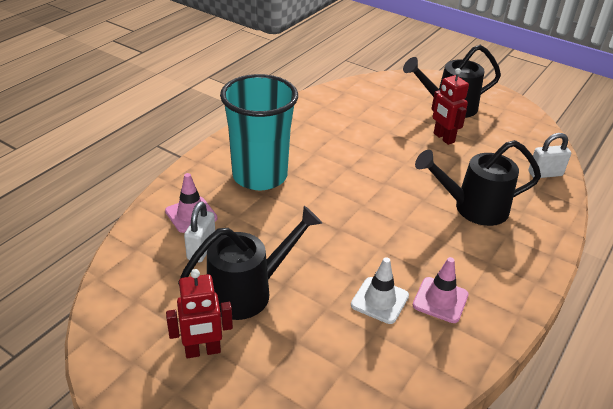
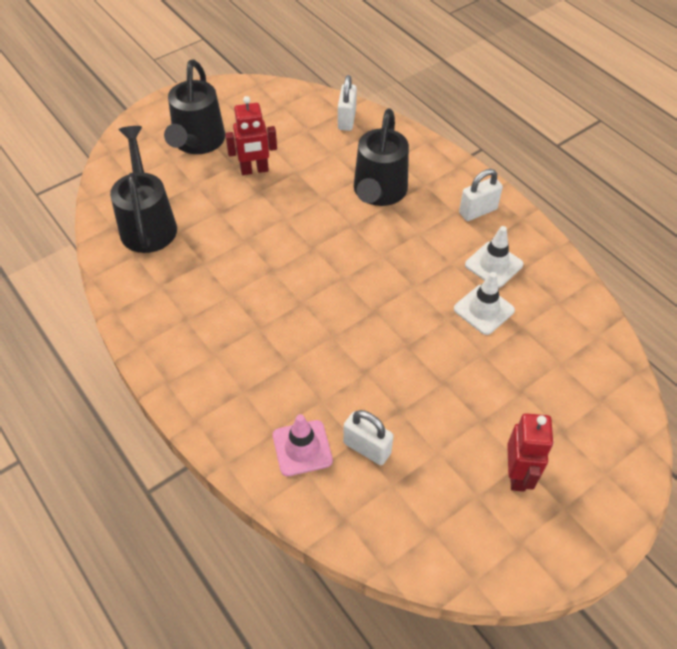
camera: 70 degrees left, 15 degrees up
black watering can [178,206,322,320] -> black watering can moved to [110,126,177,253]
turquoise cup [220,74,298,190] -> none
pink traffic cone [413,257,469,323] -> white traffic cone [465,226,523,288]
none -> white padlock [459,169,503,221]

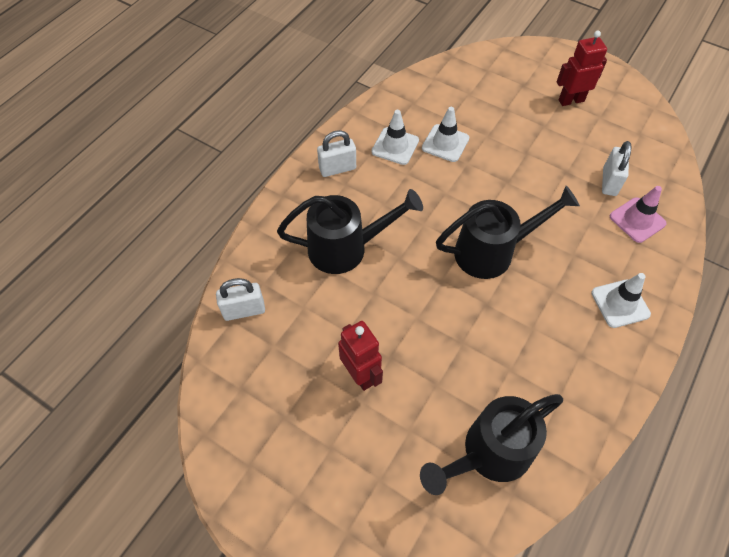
camera: 110 degrees left, 5 degrees up
black watering can [164,59,225,154] -> black watering can moved to [436,186,580,279]
white padlock [459,169,503,221] -> white padlock turned 60 degrees counterclockwise [317,130,356,177]
none -> white traffic cone [591,273,651,328]

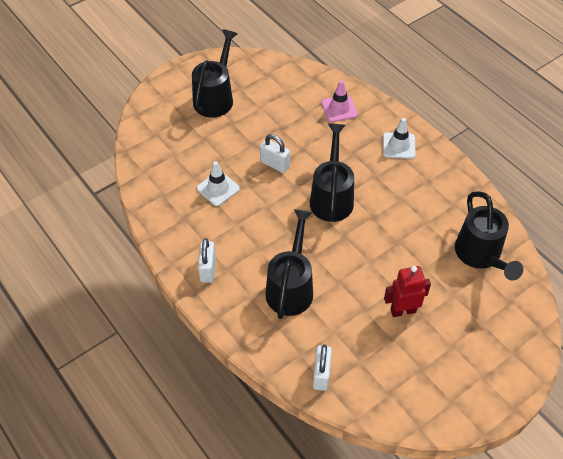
camera: 70 degrees left, 5 degrees down
white traffic cone [372,110,419,165] -> none
red robot [556,31,607,106] -> black watering can [192,29,238,117]
white padlock [602,141,632,196] -> white padlock moved to [260,134,290,173]

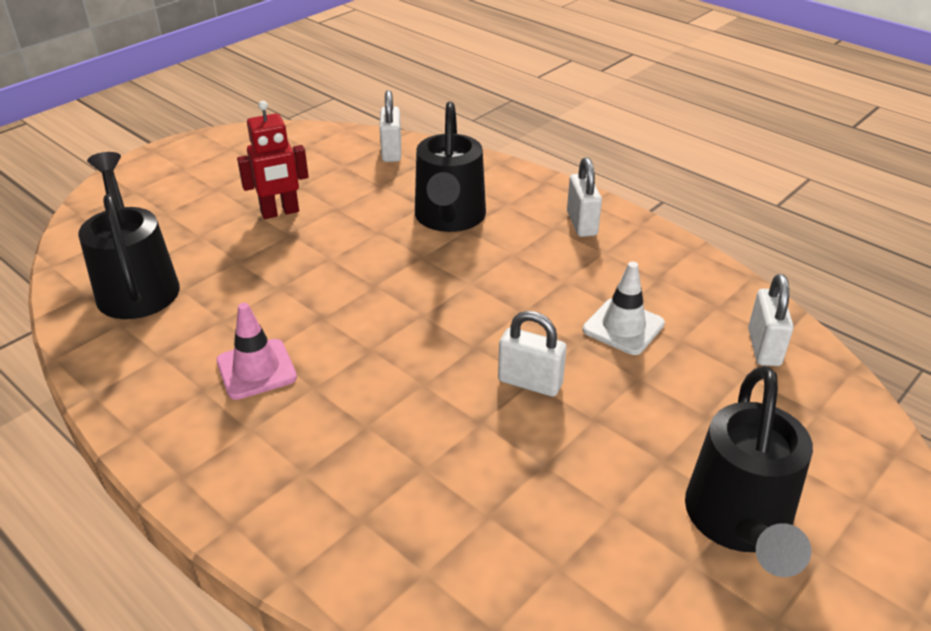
camera: 170 degrees right, 15 degrees down
black watering can [310,124,354,222] -> none
pink traffic cone [321,80,358,122] -> pink traffic cone moved to [216,303,297,400]
white traffic cone [383,118,416,159] -> none
none -> white padlock [748,274,794,366]

